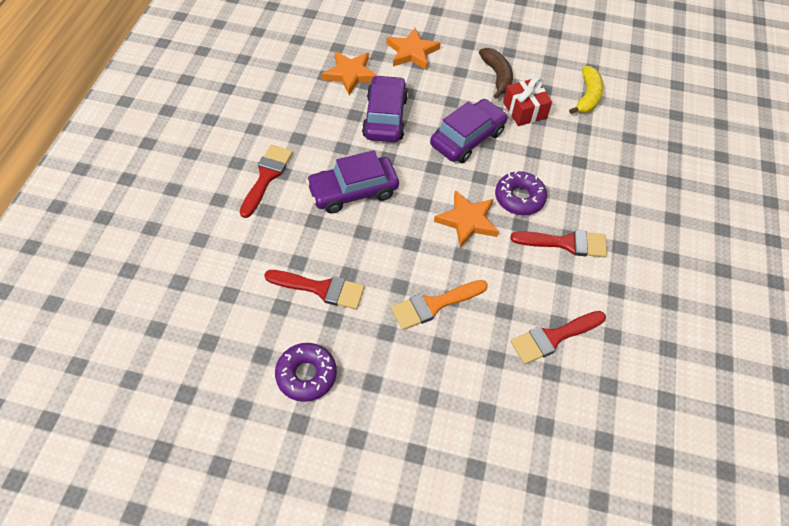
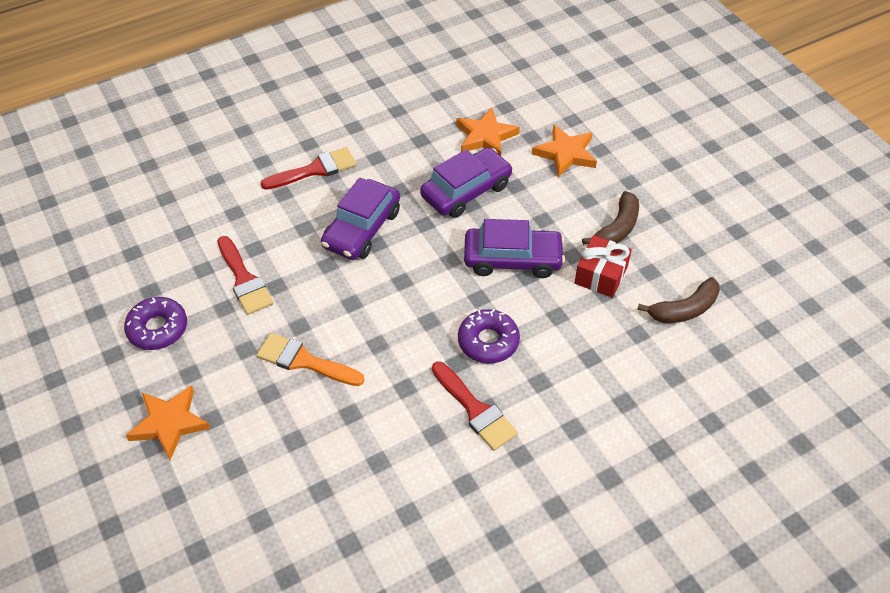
camera: 50 degrees right, 5 degrees down
purple car [306,150,399,214] -> purple car turned 90 degrees counterclockwise [321,177,400,260]
orange star [434,190,499,248] -> orange star moved to [126,385,211,460]
red brush [511,311,606,364] -> none
yellow banana [569,66,604,114] -> brown banana [637,277,720,323]

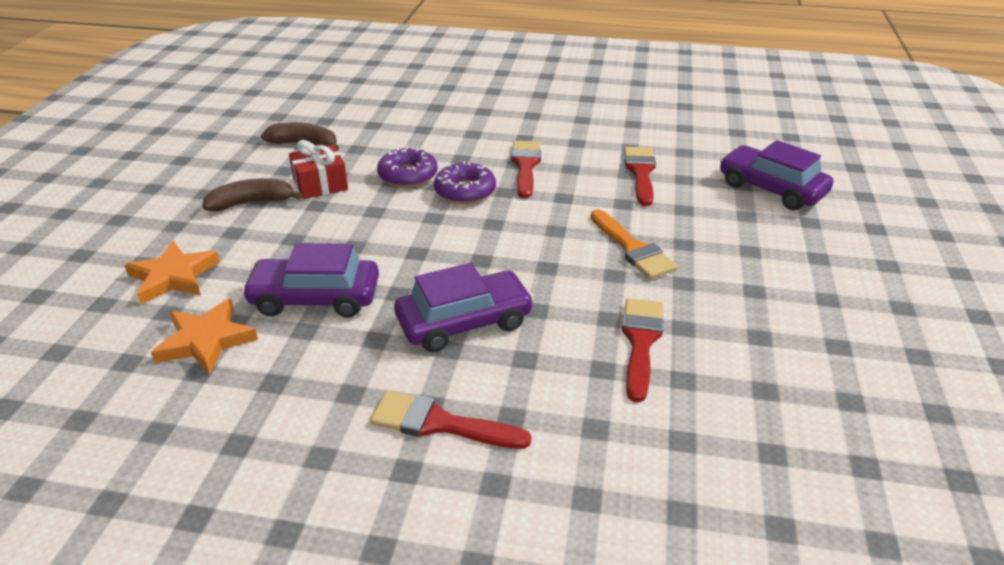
camera: 140 degrees left, 15 degrees down
purple donut [124,297,187,350] -> purple donut moved to [377,146,438,187]
orange star [126,385,211,460] -> none
purple car [464,219,565,278] -> purple car moved to [720,140,833,210]
none -> red brush [624,147,656,206]

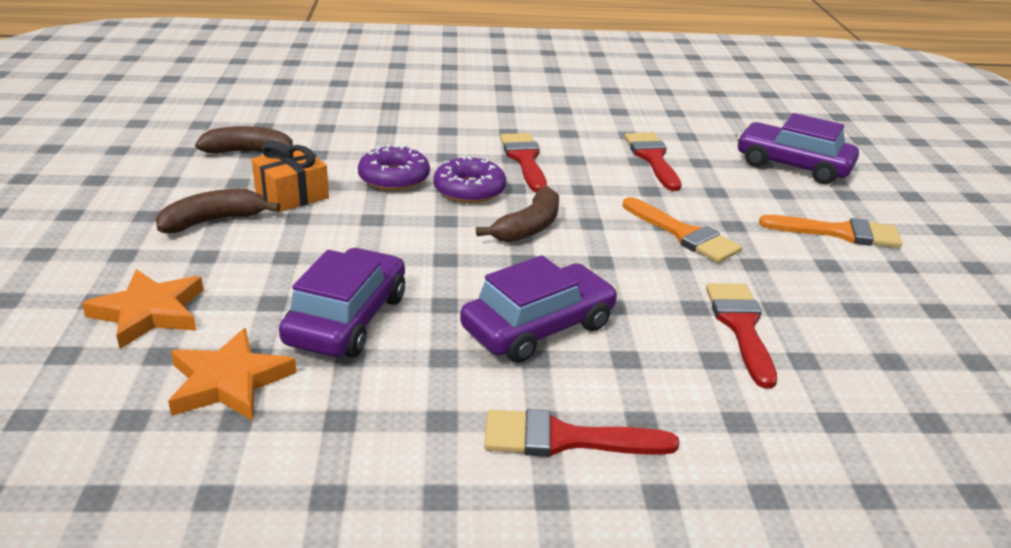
camera: 15 degrees left, 5 degrees down
purple car [241,243,379,318] -> purple car turned 120 degrees clockwise [279,248,405,358]
red gift [289,140,348,199] -> orange gift [251,140,329,212]
none -> brown banana [476,186,559,243]
none -> orange brush [759,215,902,248]

